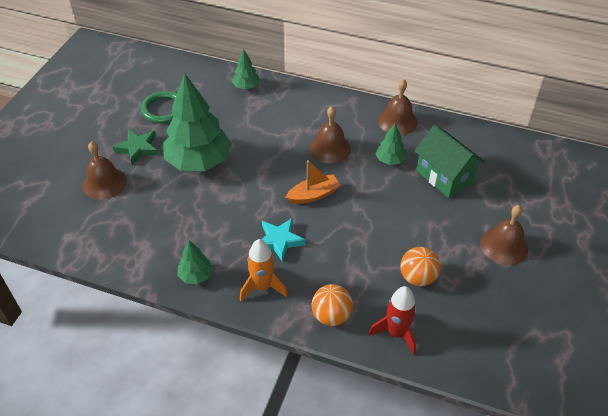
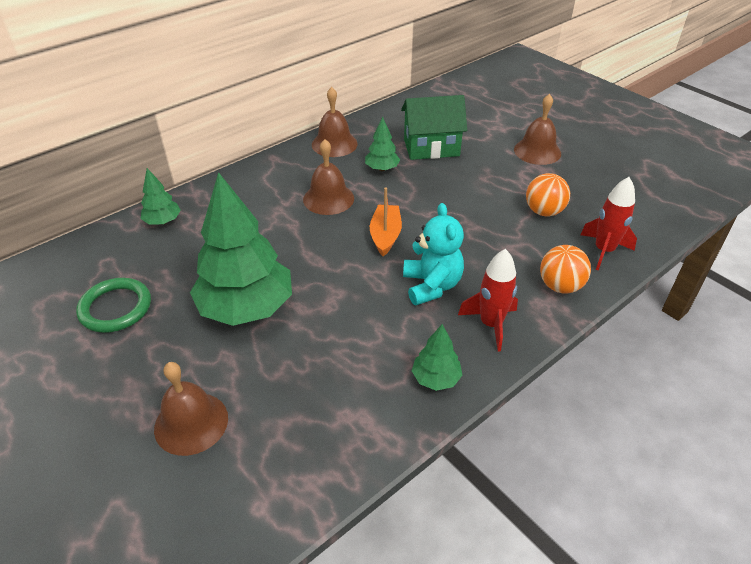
camera: 60 degrees left, 5 degrees down
green star [113,129,158,165] -> none
orange rocket [240,239,288,301] -> red rocket [458,249,518,352]
turquoise star [261,218,306,262] -> turquoise teddy bear [403,203,464,305]

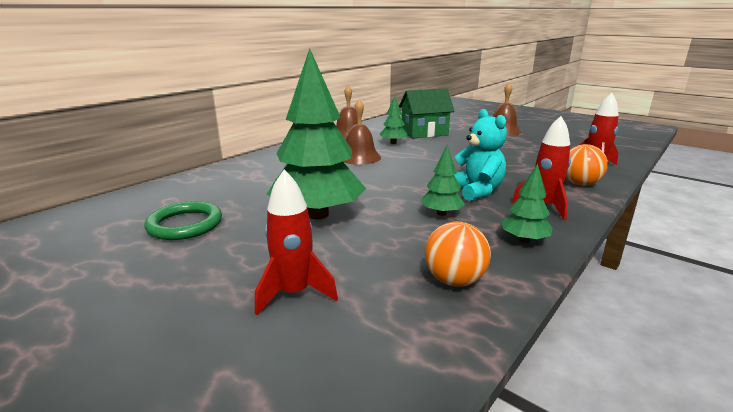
camera: 10 degrees left, 20 degrees down
green tree [140,168,181,224] -> green tree moved to [421,145,465,216]
brown bell [154,362,228,456] -> red rocket [255,170,338,315]
orange boat [370,187,402,256] -> none
orange ball [526,173,570,217] -> orange ball moved to [425,221,491,286]

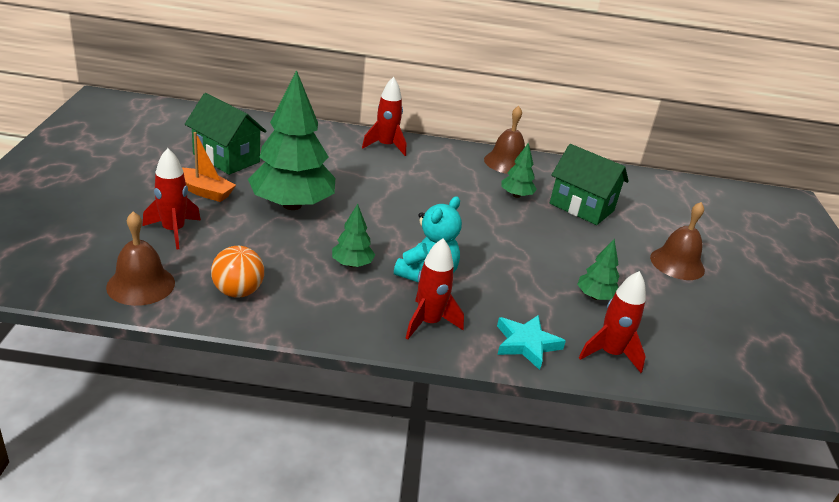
camera: 50 degrees right, 10 degrees up
green ring [144,201,222,240] -> green house [185,93,267,175]
brown bell [343,99,381,165] -> brown bell moved to [106,211,175,306]
green tree [501,164,553,243] -> green tree moved to [577,239,619,300]
orange ball [566,144,608,186] -> turquoise star [497,315,566,370]
none -> orange boat [182,132,236,202]
none -> red rocket [362,77,406,156]

